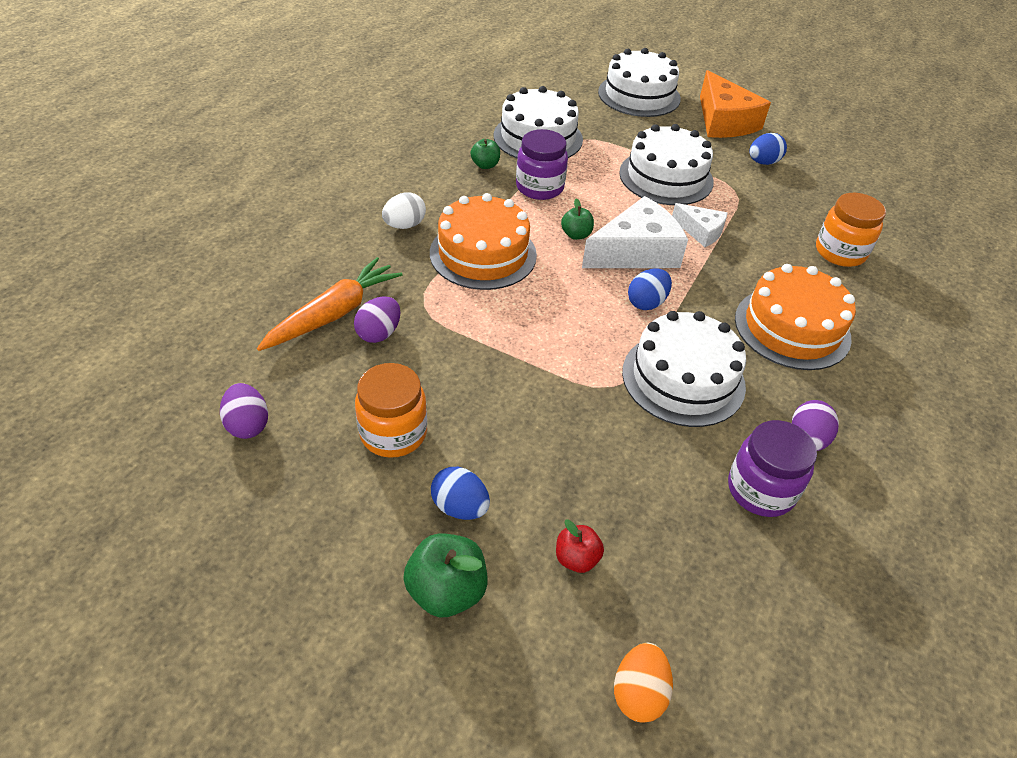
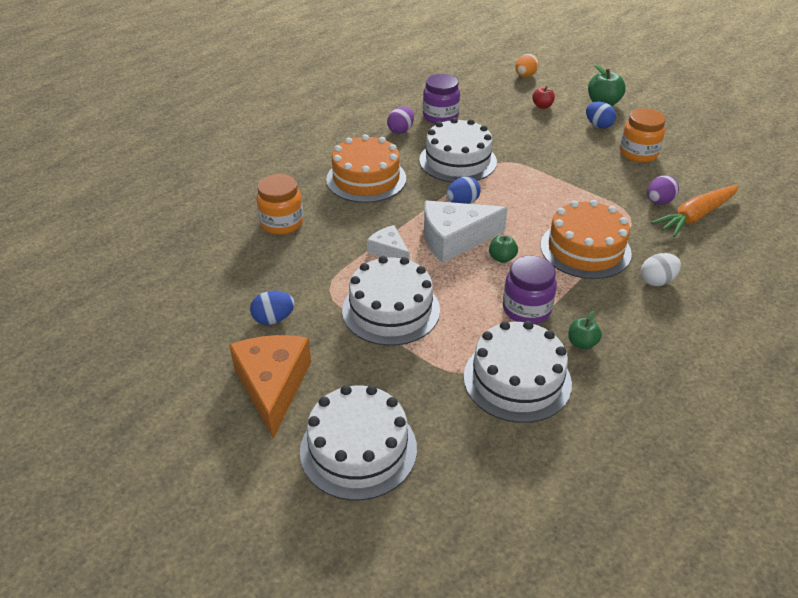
camera: 165 degrees left, 5 degrees down
purple egg [220,383,268,439] -> none

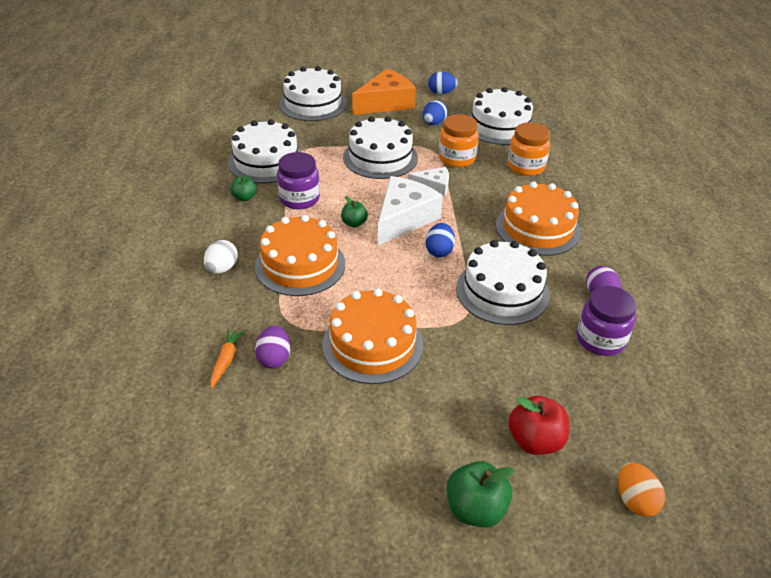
camera: 135 degrees right, 0 degrees up
orange cheese [229,335,311,438] -> orange cheese turned 75 degrees counterclockwise [352,69,416,115]
red apple [532,86,555,109] -> red apple [508,396,569,455], size x1.65
blue egg [586,101,616,128] -> blue egg moved to [428,72,458,94]
orange jar [620,108,666,163] -> orange jar moved to [439,114,479,167]
orange carrot [651,185,739,237] -> orange carrot [210,329,244,388], size x0.53
none -> orange cake [322,288,423,384]
none -> white cake [469,87,533,145]

